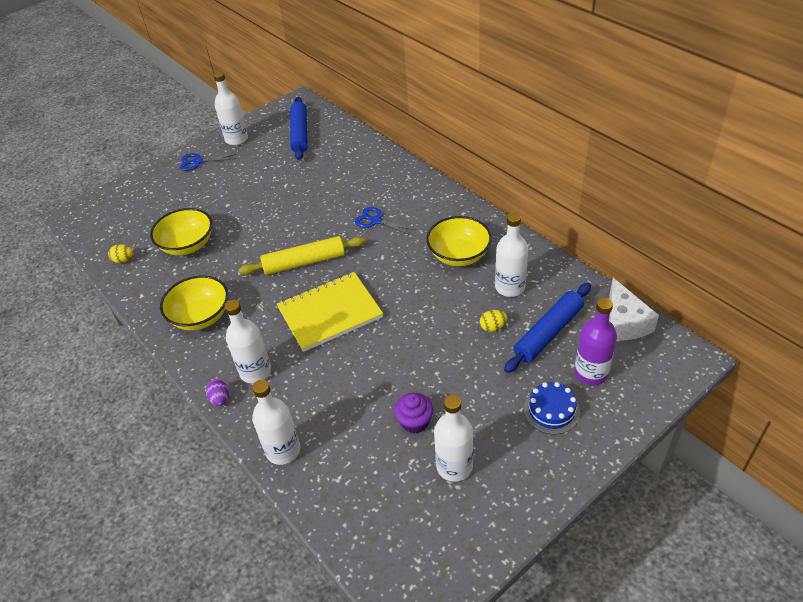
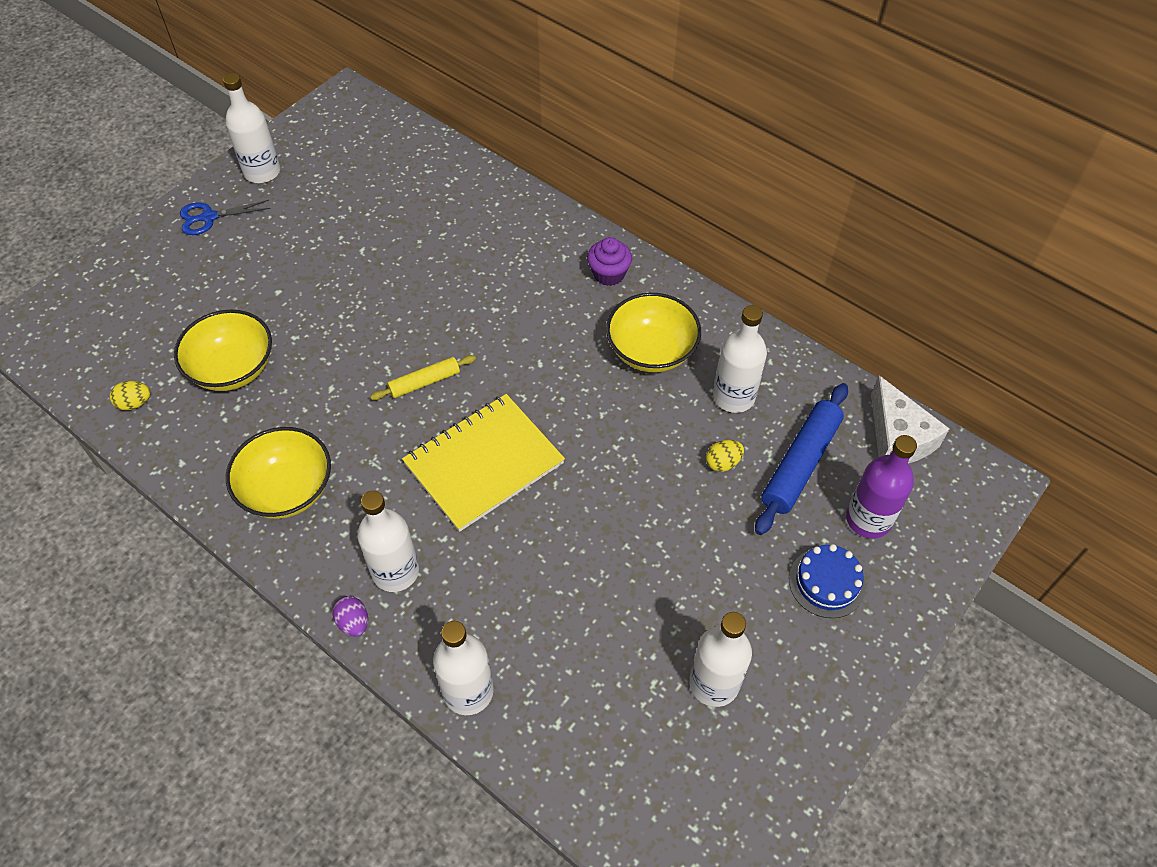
camera: 15 degrees left, 10 degrees up
yellow rolling pin [239,236,365,275] -> yellow rolling pin [370,355,476,400], size x0.59
blue rolling pin [290,97,308,160] -> none
blue scissors [355,207,415,235] -> none
purple cupcake [394,393,434,433] -> purple cupcake moved to [587,237,632,286]

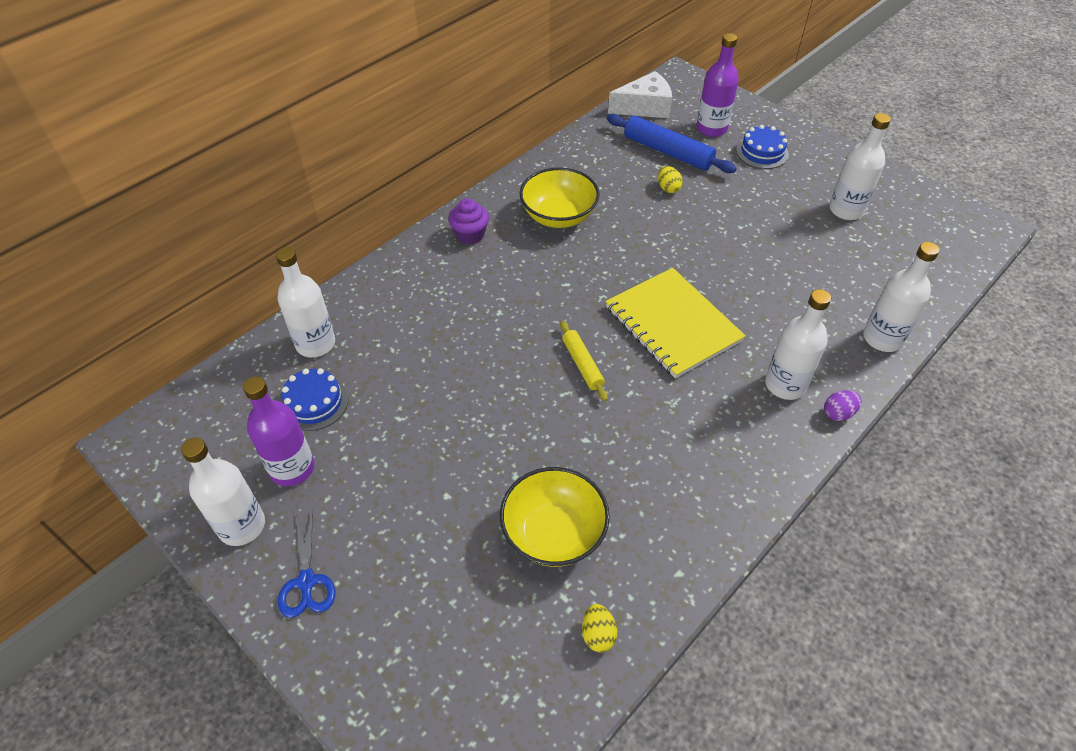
camera: 85 degrees left, 5 degrees down
yellow bowl [226,427,331,519] -> none
white bottle [713,305,767,413] -> white bottle moved to [276,247,335,358]
none -> purple bottle [243,377,314,486]
none -> blue cake [281,368,348,431]

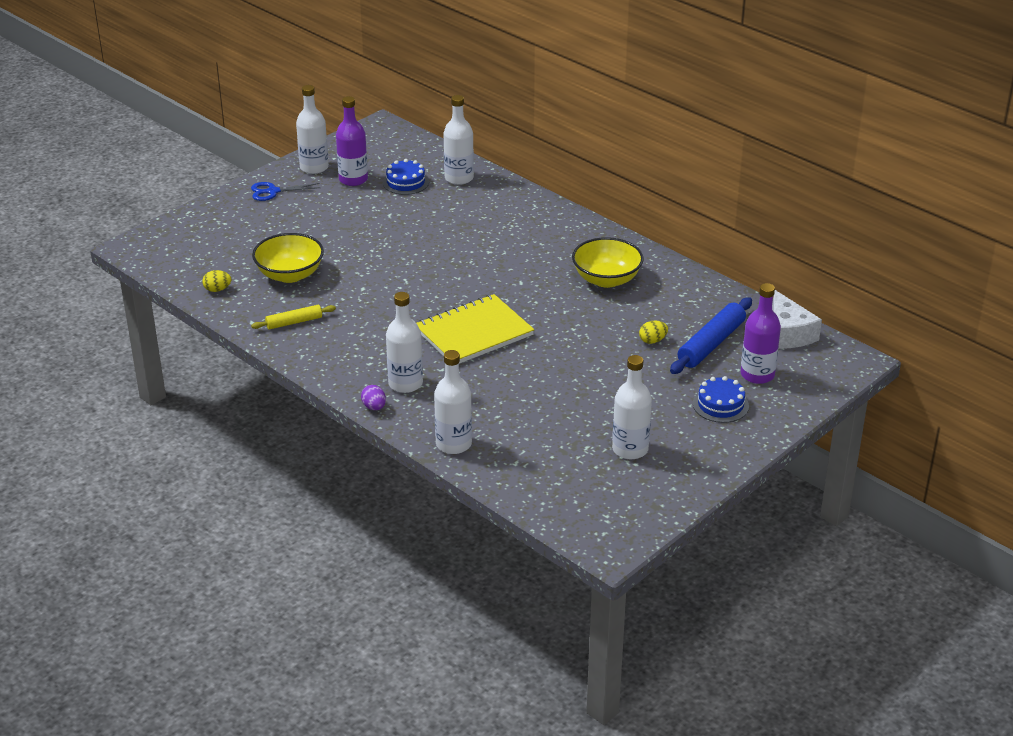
camera: 90 degrees right, 15 degrees down
purple cupcake [448,198,489,244] -> none
yellow rolling pin [560,321,608,401] -> yellow rolling pin moved to [251,305,336,330]

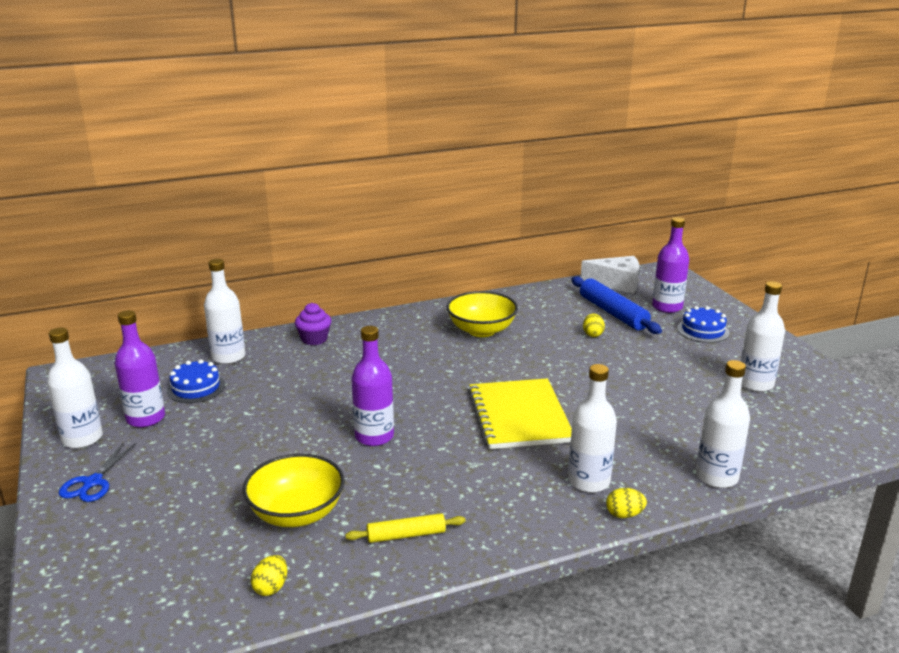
camera: 65 degrees left, 10 degrees down
yellow rolling pin [251,305,336,330] -> yellow rolling pin turned 75 degrees clockwise [345,513,466,543]
purple egg [361,385,386,410] -> yellow egg [606,488,647,518]
none -> purple cupcake [295,303,331,345]
none -> purple bottle [351,326,394,446]

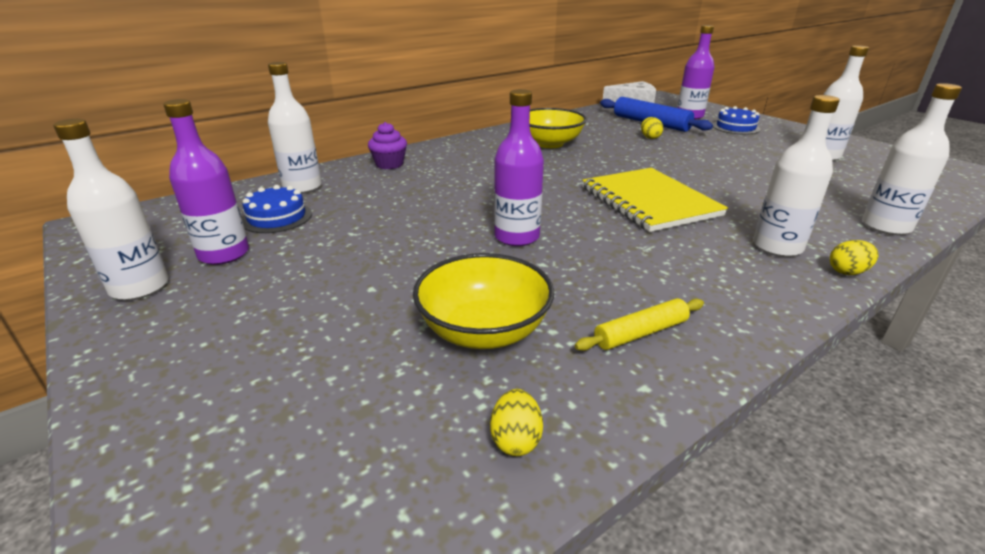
camera: 15 degrees left, 5 degrees up
blue scissors [58,442,136,502] -> none

